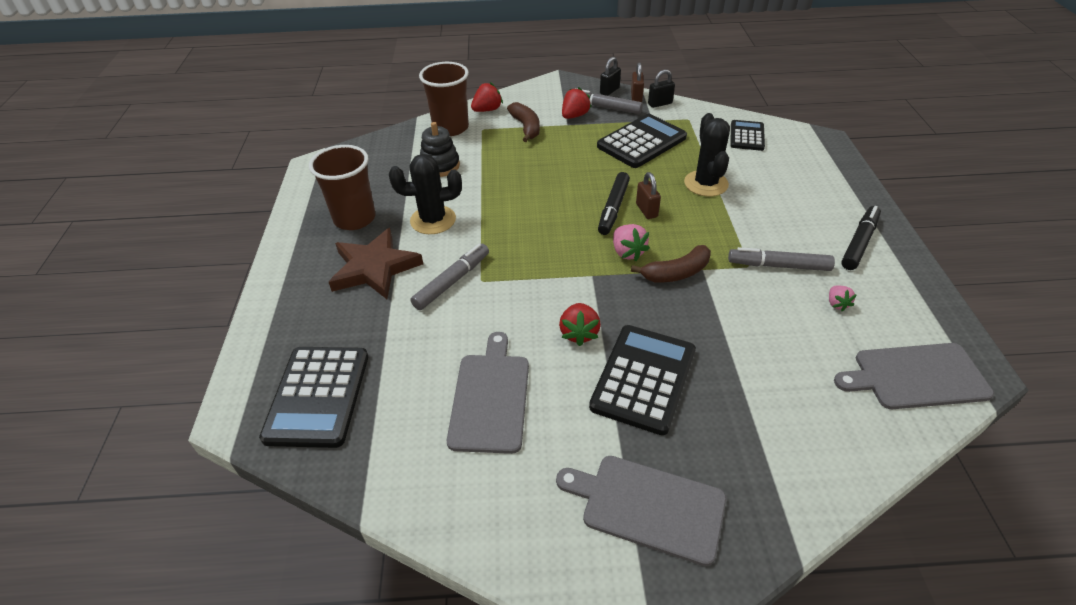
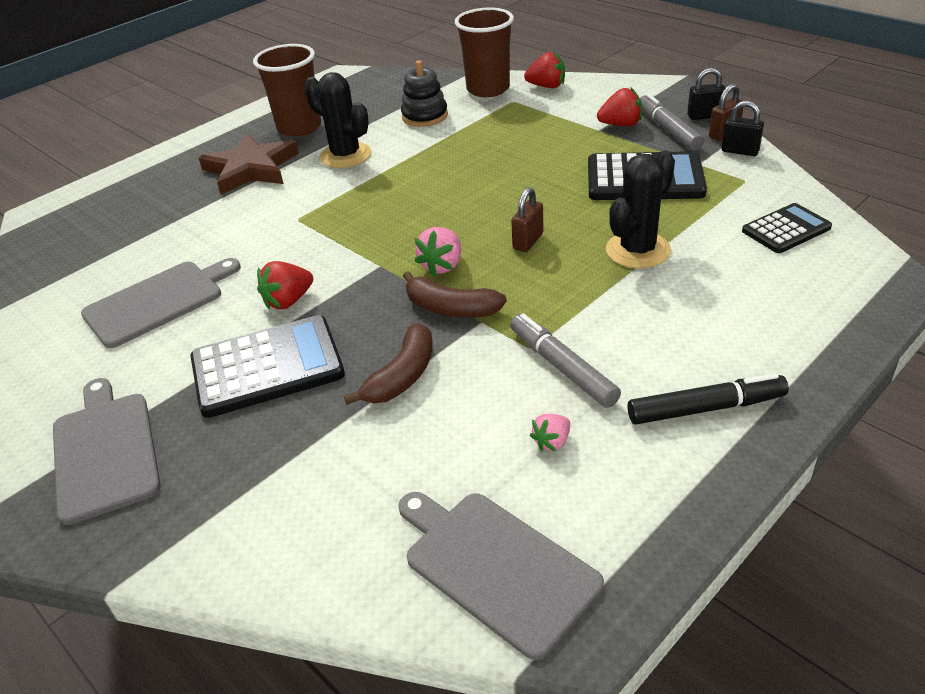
camera: 50 degrees right, 5 degrees down
black calculator [259,347,368,448] -> none
grey marker [411,243,489,310] -> none
brown banana [507,102,540,142] -> brown banana moved to [344,323,433,405]
black marker [598,172,630,235] -> none

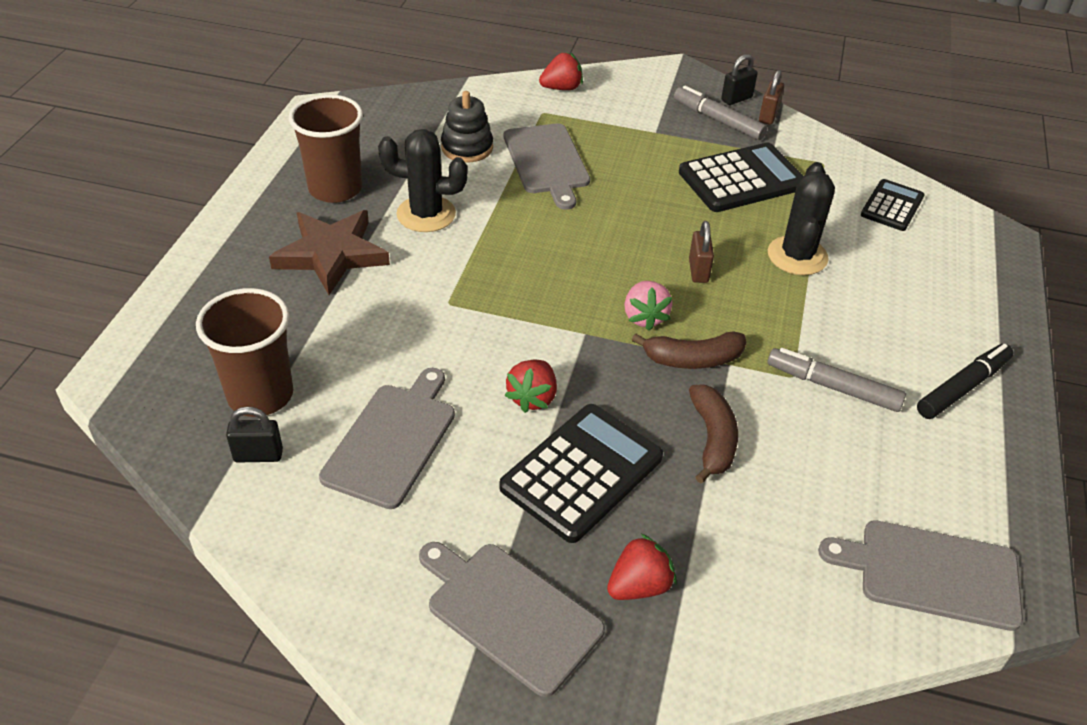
camera: 35 degrees left, 5 degrees up
brown cup [455,8,514,97] -> brown cup moved to [196,288,293,417]
pink strawberry [530,414,570,451] -> none
red strawberry [597,88,642,126] -> red strawberry moved to [607,534,676,600]
black padlock [722,101,764,156] -> black padlock moved to [226,407,283,463]
none -> grey cutting board [504,123,590,210]

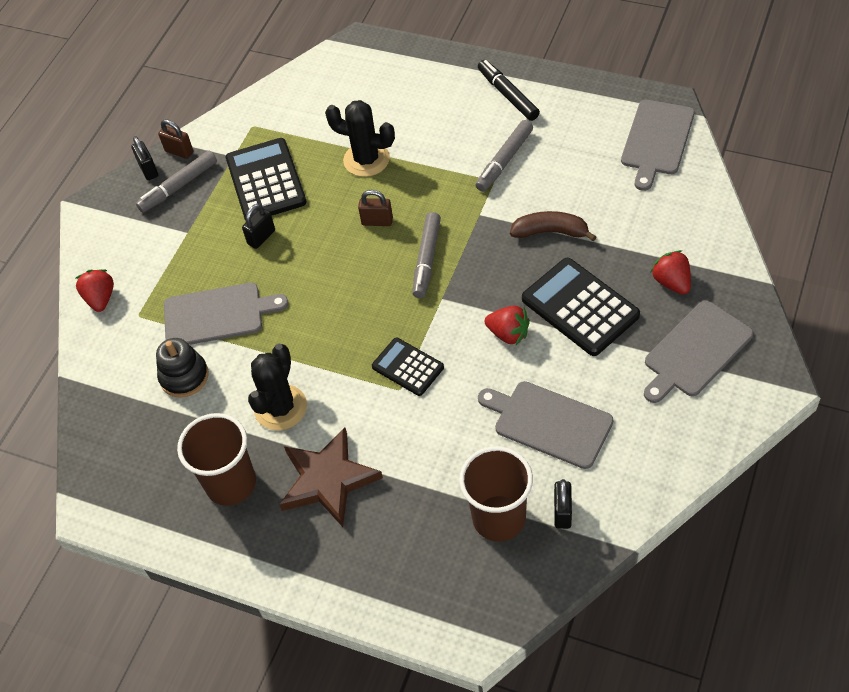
camera: 75 degrees left, 10 degrees up
pink strawberry [624,281,673,331] -> grey marker [412,212,441,298]
brown banana [632,331,746,369] -> none
black calculator [861,179,925,231] -> black calculator moved to [372,338,444,396]
none -> black padlock [242,204,275,249]

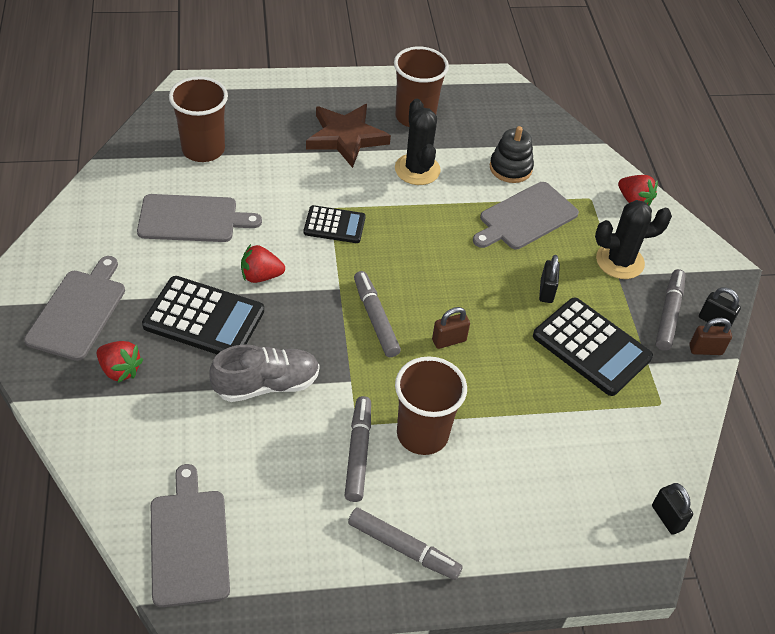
camera: 140 degrees right, 5 degrees down
black cactus [325,100,395,177] -> black cactus moved to [595,200,672,279]
black marker [478,60,540,121] -> grey marker [348,508,463,580]
brown banana [510,211,596,241] -> grey shoe [209,345,320,402]
black padlock [554,479,572,529] -> black padlock moved to [652,483,693,535]
none -> brown cup [395,356,467,455]

